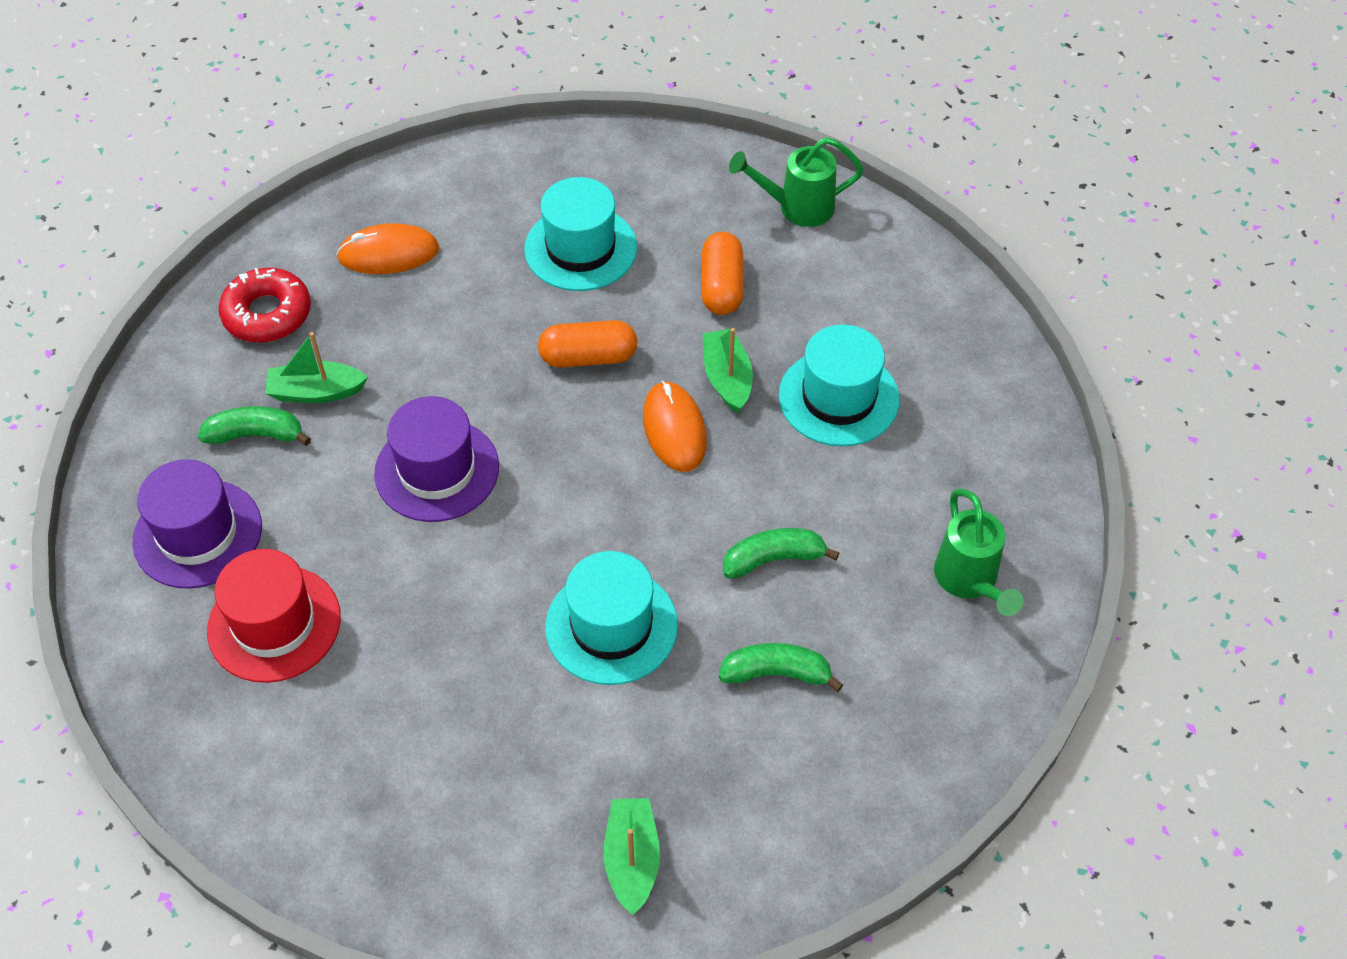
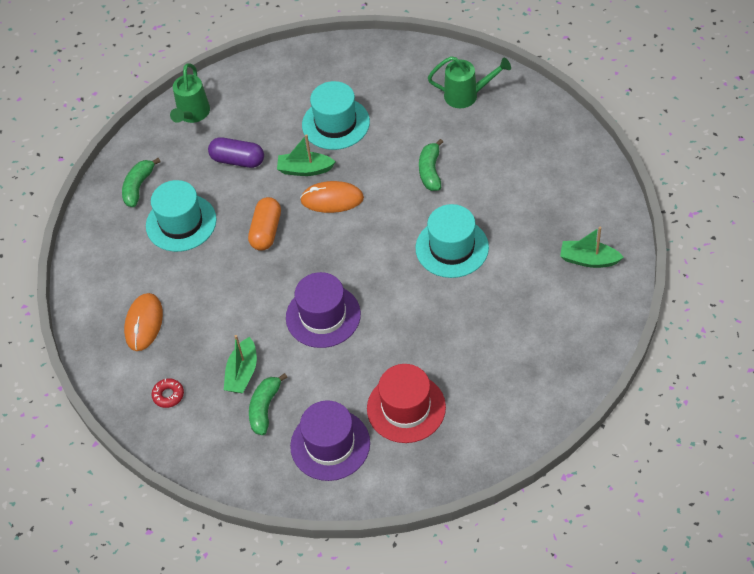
camera: 70 degrees left, 0 degrees up
red donut [219,268,311,343] -> red donut [151,378,184,408], size x0.54
orange capsule [701,232,744,315] -> purple capsule [208,137,264,168]
green banana [719,643,843,692] -> green banana moved to [122,158,161,207]

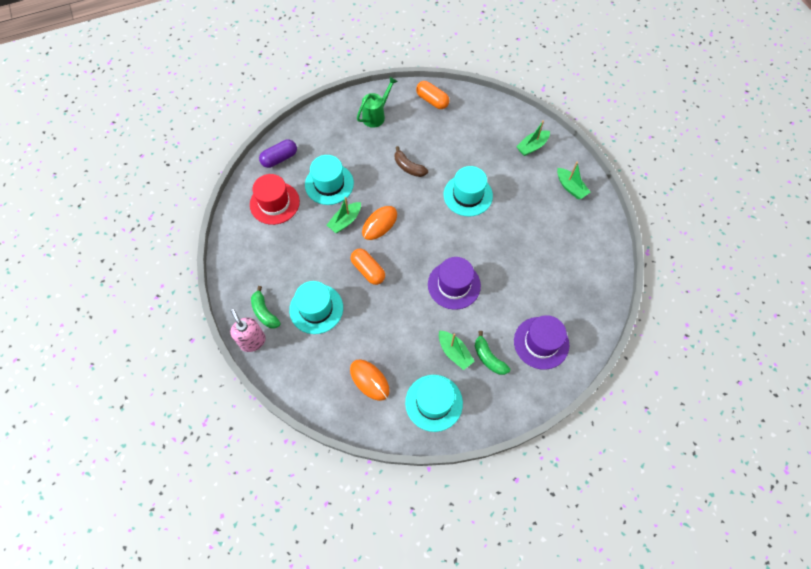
camera: 55 degrees left, 10 degrees up
red donut [151,378,184,408] -> turquoise hat [405,375,463,432]
green watering can [170,63,210,123] -> none
purple capsule [208,137,264,168] -> purple capsule moved to [259,140,297,168]
red hat [367,364,446,443] -> red hat moved to [250,174,300,225]
green banana [419,139,443,191] -> brown banana [395,146,428,177]
none -> pink soap dispenser [230,309,266,352]
none -> orange capsule [416,81,450,109]
none -> green boat [557,162,590,199]

